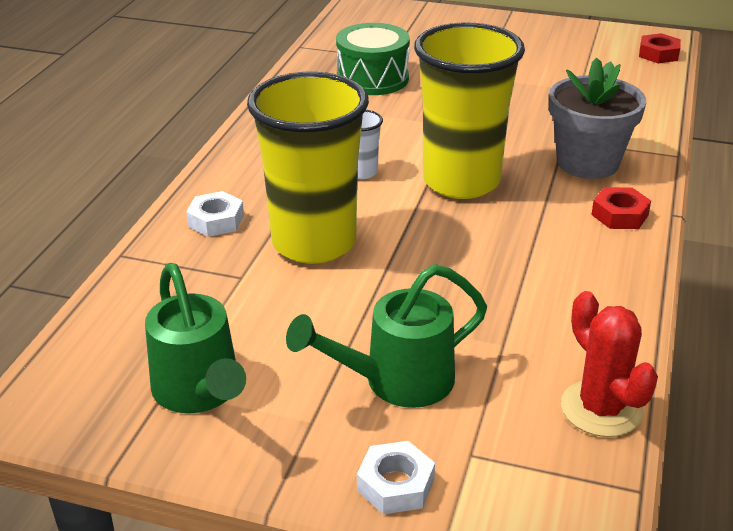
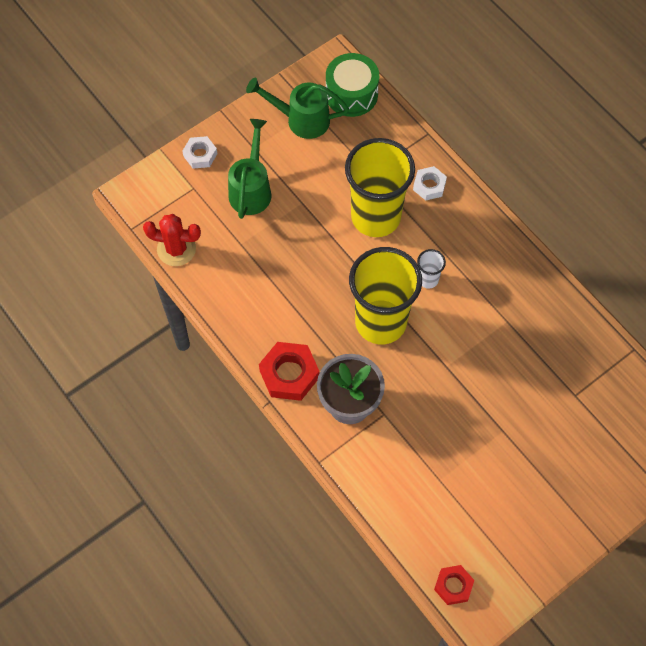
camera: 125 degrees right, 30 degrees up
green drum [336,23,410,95] -> green drum moved to [326,53,379,117]
red nut [591,187,651,229] -> red nut [259,342,320,401], size x1.63

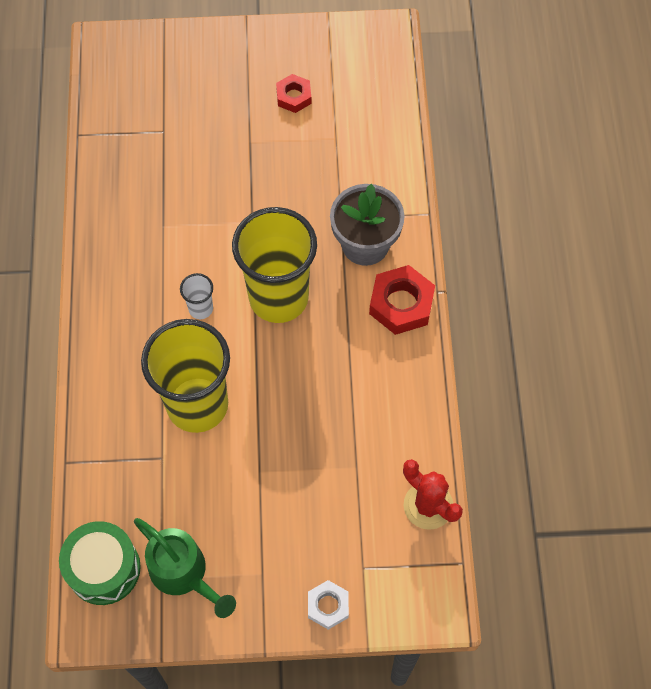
camera: 145 degrees left, 0 degrees up
green watering can [228,119,272,219] -> none
white nut [413,166,447,201] -> none
red nut [434,565,474,605] -> red nut moved to [276,74,312,113]

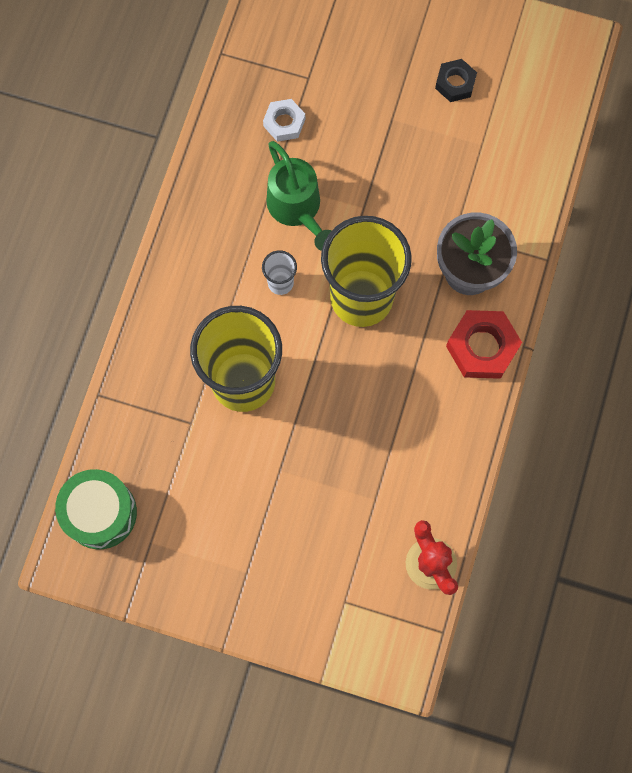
camera: 20 degrees right, 10 degrees up
green watering can [134,518,236,618] -> green watering can moved to [266,141,331,251]
red nut [276,74,312,113] -> black nut [435,59,477,102]
white nut [308,580,349,630] -> white nut moved to [263,99,305,142]

